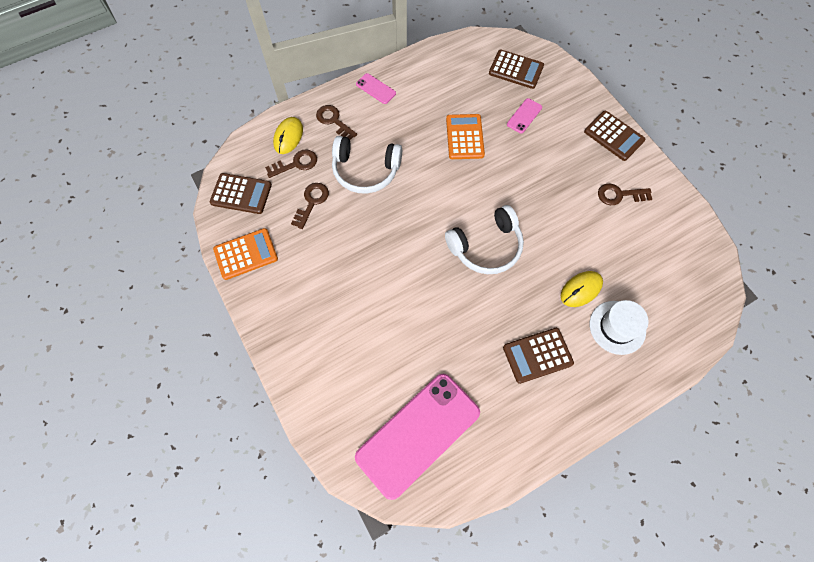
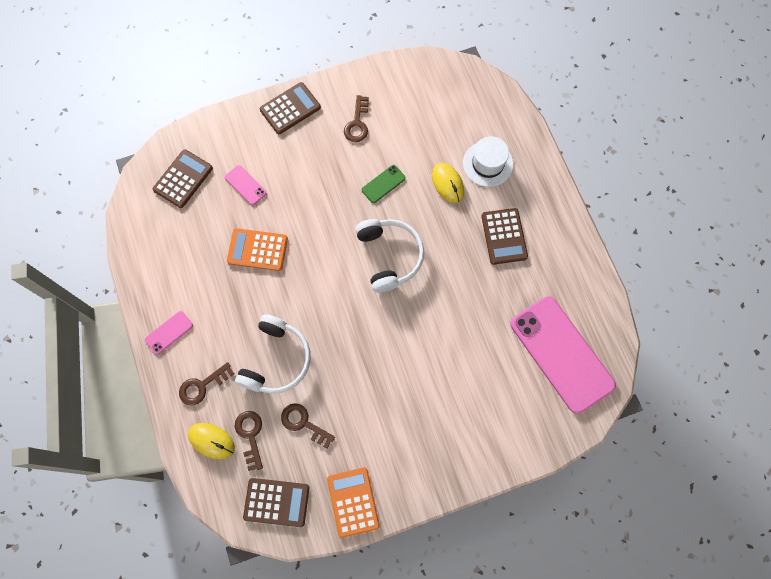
camera: 80 degrees left, 5 degrees up
brown calculator [210,173,272,214] -> brown calculator turned 75 degrees clockwise [243,478,309,527]
none -> green phone [362,165,406,203]

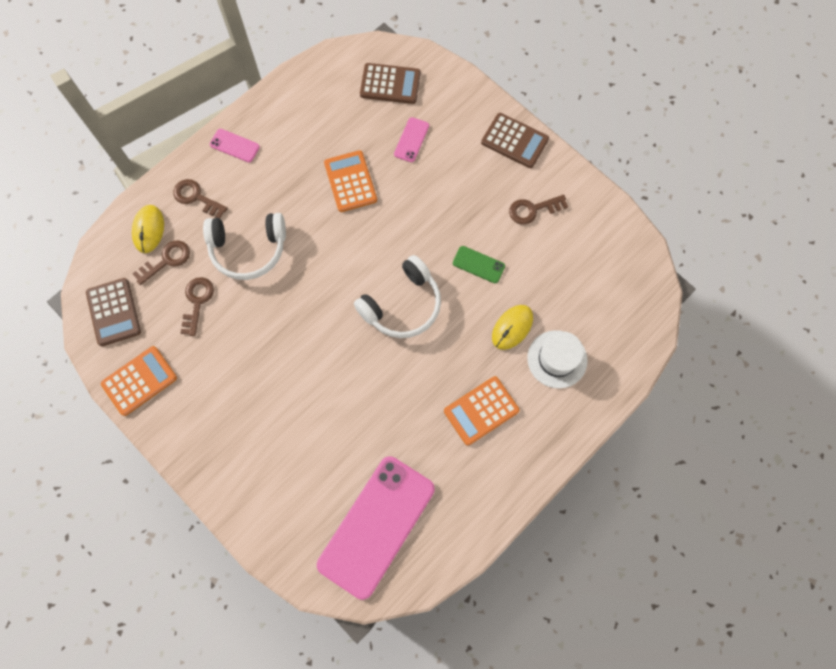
camera: 65 degrees right, 0 degrees up
brown calculator [481,208,528,265] -> orange calculator [444,376,520,446]

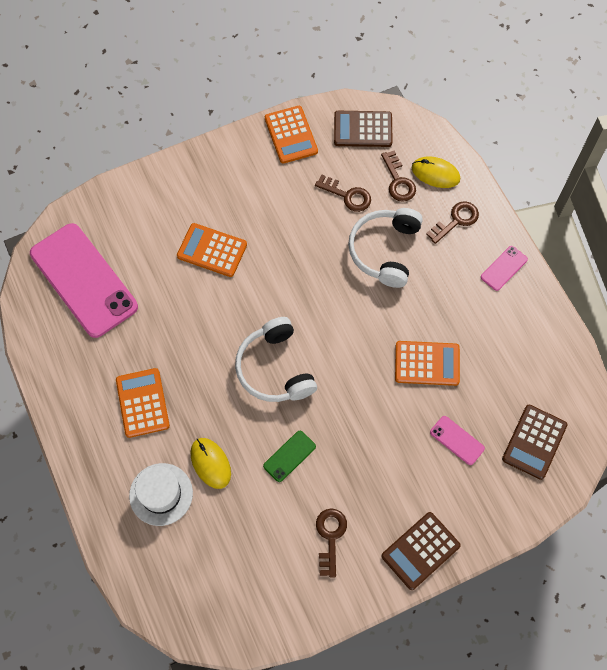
camera: 110 degrees right, 5 degrees down
none -> orange calculator [177,223,247,277]

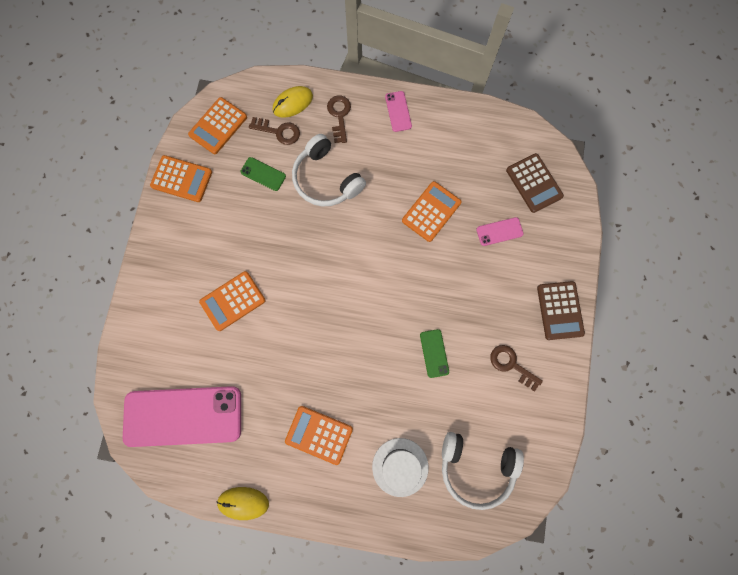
camera: 55 degrees left, 10 degrees up
yellow mouse [190,438,231,489] -> yellow mouse moved to [217,487,269,520]
white headphones [235,317,317,402] -> white headphones moved to [442,432,524,510]
brown key [315,175,371,212] -> green phone [241,157,286,191]
brown calculator [334,111,393,147] -> orange calculator [188,97,247,154]

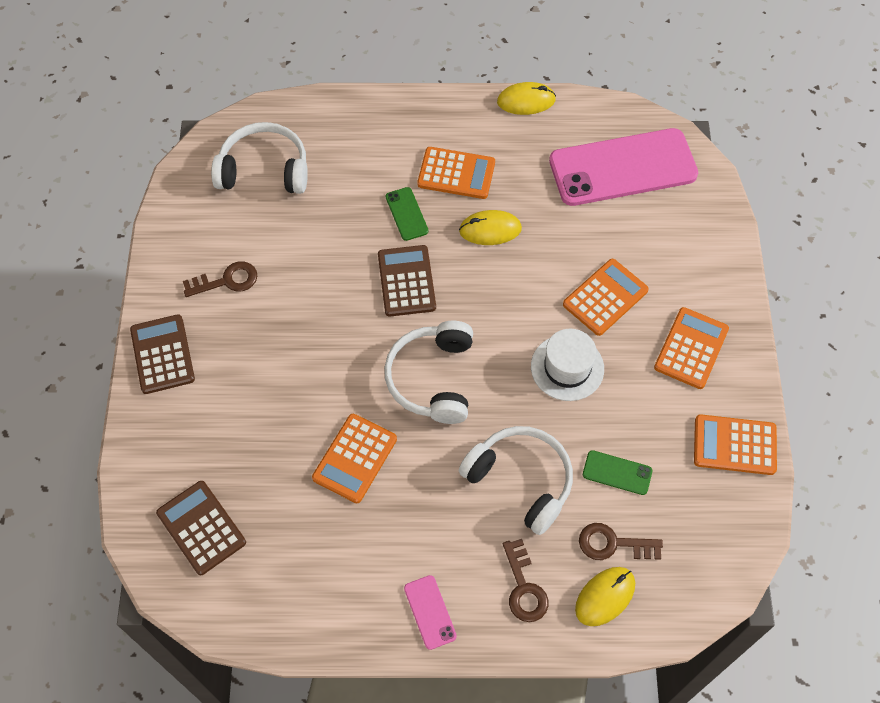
camera: 170 degrees right, 15 degrees down
orange calculator [188,97,247,154] -> orange calculator moved to [654,307,729,389]
white hat [372,438,429,497] -> white hat moved to [531,329,604,401]
green phone [420,329,449,378] -> green phone moved to [386,187,429,241]
pink phone [476,217,524,246] -> none
brown key [490,345,543,392] -> brown key turned 45 degrees counterclockwise [183,261,257,297]
none -> brown calculator [378,245,436,317]
none -> white headphones [384,321,473,424]
none -> yellow mouse [459,210,522,245]

